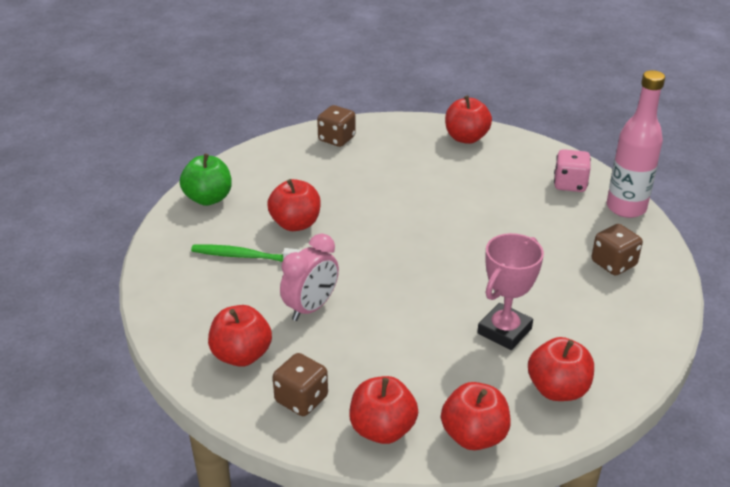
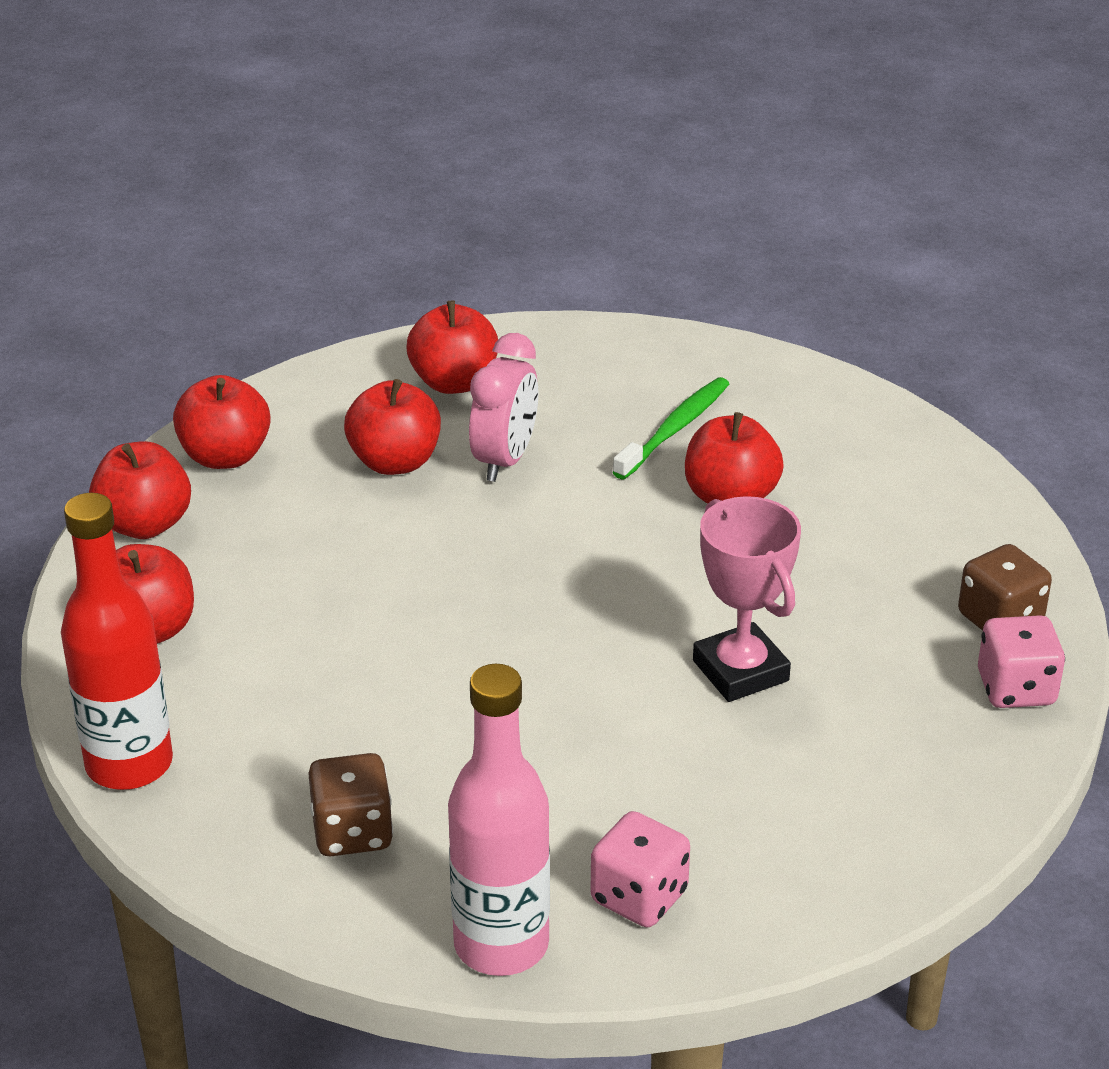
camera: 115 degrees right, 0 degrees up
green apple [180,153,232,206] -> none
brown dice [273,353,328,416] -> none
pink clock [280,234,339,321] -> pink clock turned 135 degrees counterclockwise [469,333,539,482]
red apple [445,96,492,144] -> red apple moved to [344,379,441,475]
pink trophy [477,233,544,350] -> pink trophy moved to [693,496,801,702]
none -> red bottle [61,493,173,790]
none -> pink dice [978,615,1065,708]

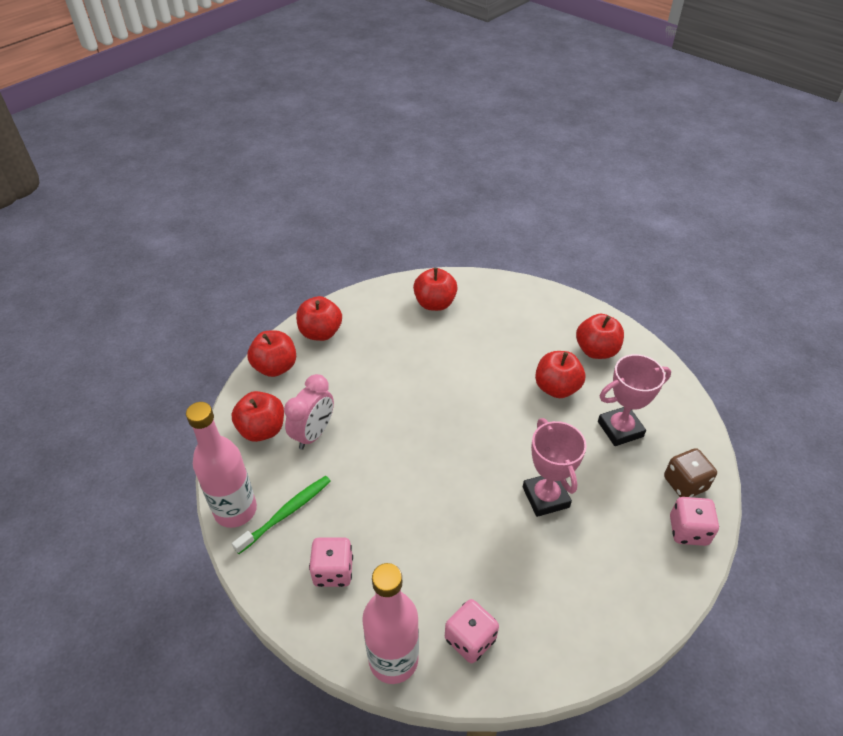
camera: 10 degrees right, 10 degrees up
red bottle [61,493,173,790] -> pink bottle [186,402,257,528]
brown dice [308,753,393,856] -> pink dice [309,537,353,587]
red apple [344,379,441,475] -> red apple moved to [576,314,624,359]
pink clock [469,333,539,482] -> pink clock moved to [284,374,334,450]
green toothbrush [613,377,729,479] -> green toothbrush moved to [232,476,331,554]
none -> pink trophy [598,354,671,446]

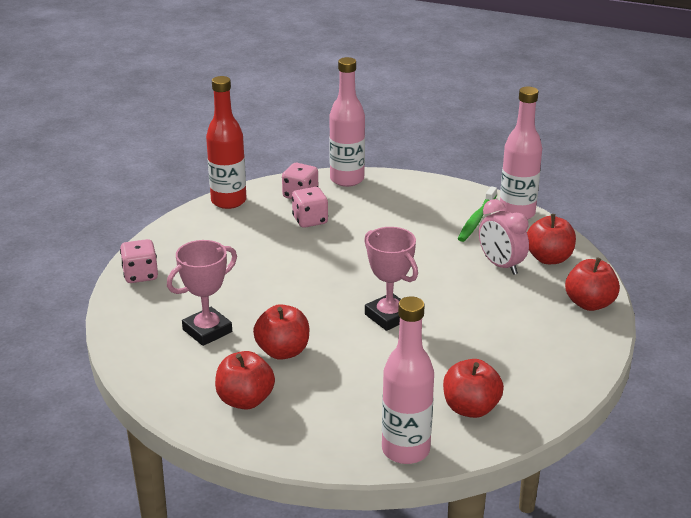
camera: 160 degrees right, 15 degrees down
pink clock [284,374,334,450] -> pink clock turned 45 degrees counterclockwise [479,199,529,275]
red apple [296,296,342,341] -> none
pink dice [309,537,353,587] -> pink dice moved to [292,187,328,228]
pink trophy [523,418,587,517] -> pink trophy moved to [364,227,418,331]
brown dice [664,448,717,497] -> none
none -> red bottle [206,76,247,209]
none -> pink bottle [382,296,434,464]

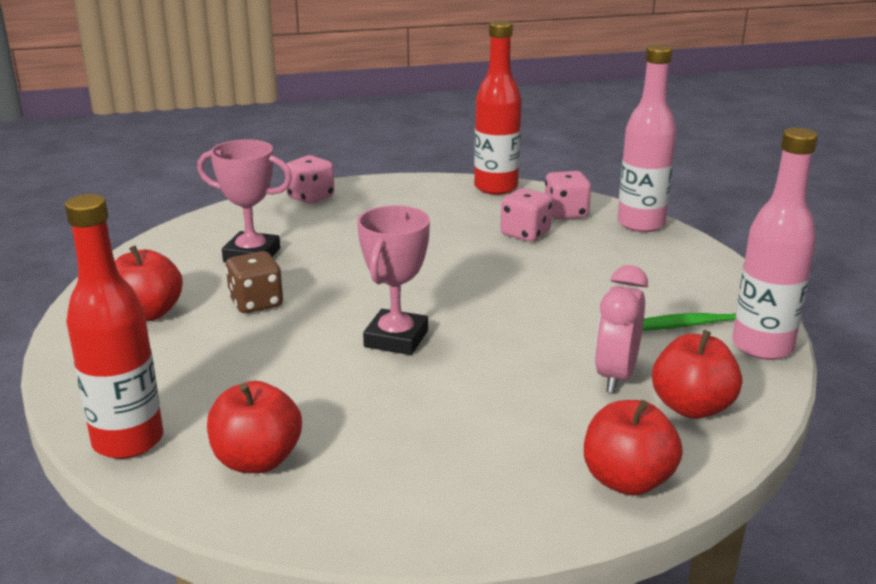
camera: 55 degrees right, 5 degrees down
red apple [253,304,309,360] -> brown dice [225,251,283,313]
pink bottle [382,296,434,464] -> red bottle [65,194,163,459]

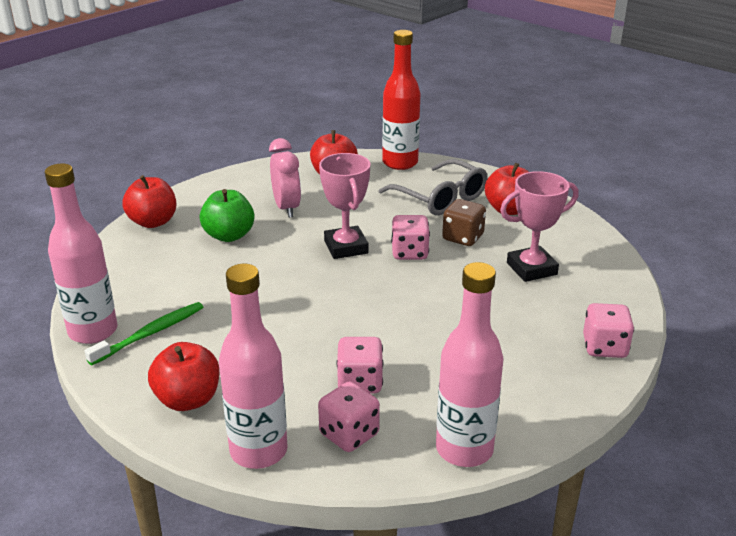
camera: 145 degrees right, 5 degrees up
red bottle [474,20,522,195] -> pink bottle [436,262,504,467]
pink clock [595,265,648,393] -> pink clock moved to [269,138,301,218]
red apple [652,330,742,419] -> red apple moved to [148,342,219,411]
none -> green apple [200,189,255,242]
none -> grey glasses [379,159,488,215]
none -> pink dice [391,215,430,260]

